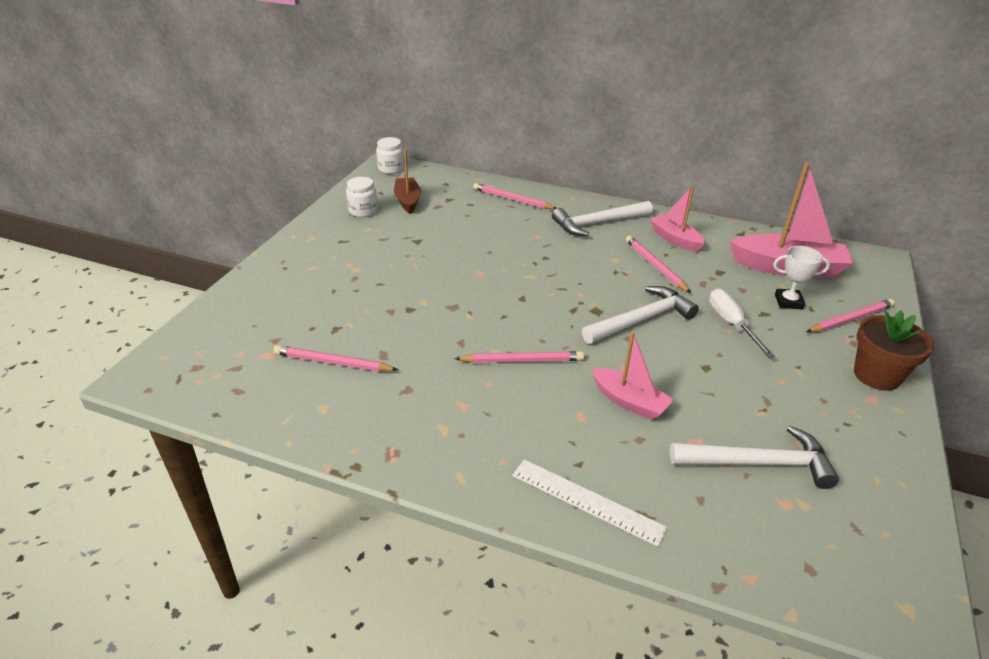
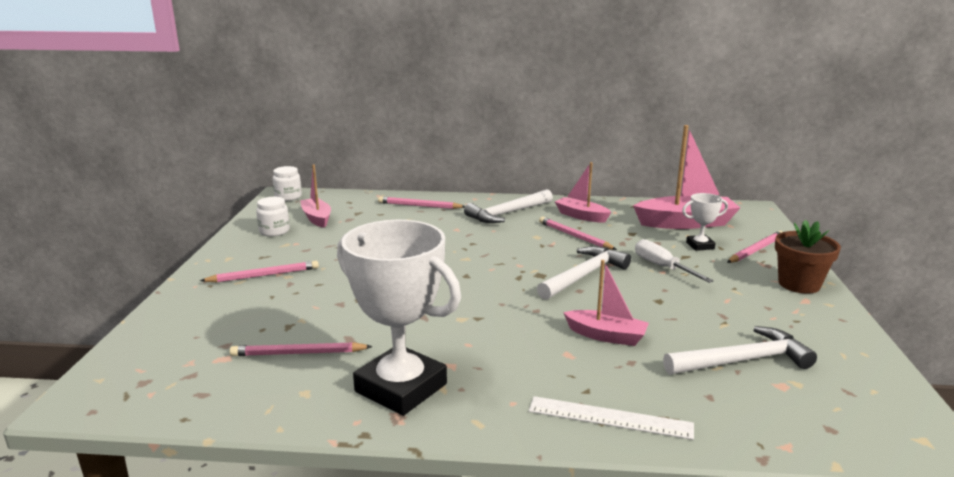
camera: 15 degrees left, 15 degrees down
brown boat [394,149,421,214] -> pink boat [300,165,331,228]
pink pencil [454,351,584,363] -> pink pencil moved to [200,261,319,282]
none -> white trophy [337,220,461,416]

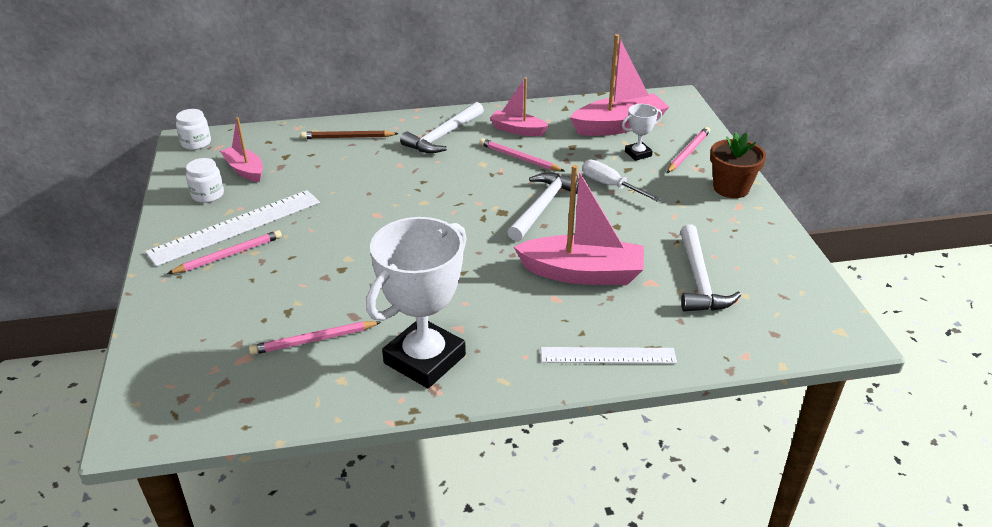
camera: 15 degrees left, 15 degrees up
white trophy [337,220,461,416] -> white trophy turned 75 degrees counterclockwise [366,217,467,388]
pink pencil [378,196,465,209] -> brown pencil [301,130,399,139]
pink boat [563,260,649,346] -> pink boat [514,165,644,285], size x1.70
white hammer [663,326,817,375] -> white hammer turned 120 degrees clockwise [680,224,741,312]
none -> white ruler [145,190,320,266]

